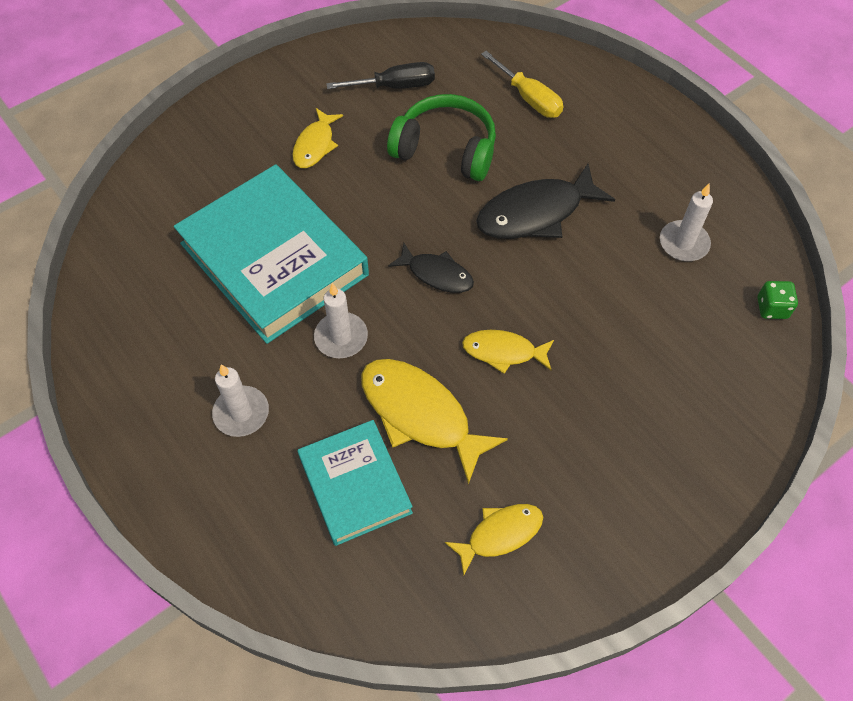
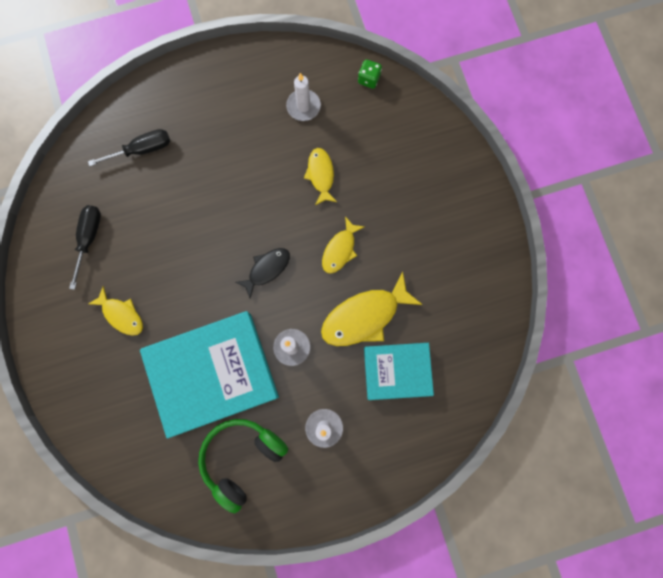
camera: 70 degrees left, 20 degrees up
green headphones [387,94,496,181] -> green headphones moved to [198,419,288,513]
yellow fish [444,504,543,575] -> yellow fish moved to [304,148,337,205]
black fish [476,164,615,239] -> none
yellow screwdriver [481,51,563,118] -> black screwdriver [88,129,170,166]

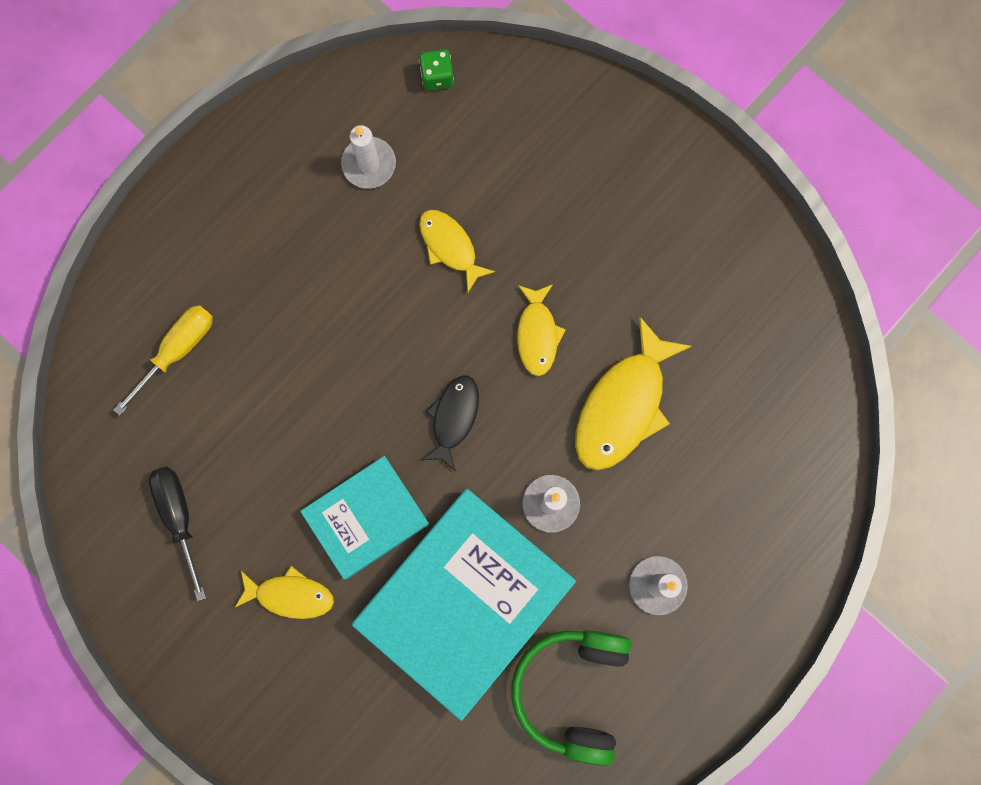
camera: 30 degrees left, 0 degrees up
black screwdriver [88,129,170,166] -> yellow screwdriver [113,305,213,416]
turquoise book [364,343,434,400] -> turquoise book moved to [300,456,429,579]

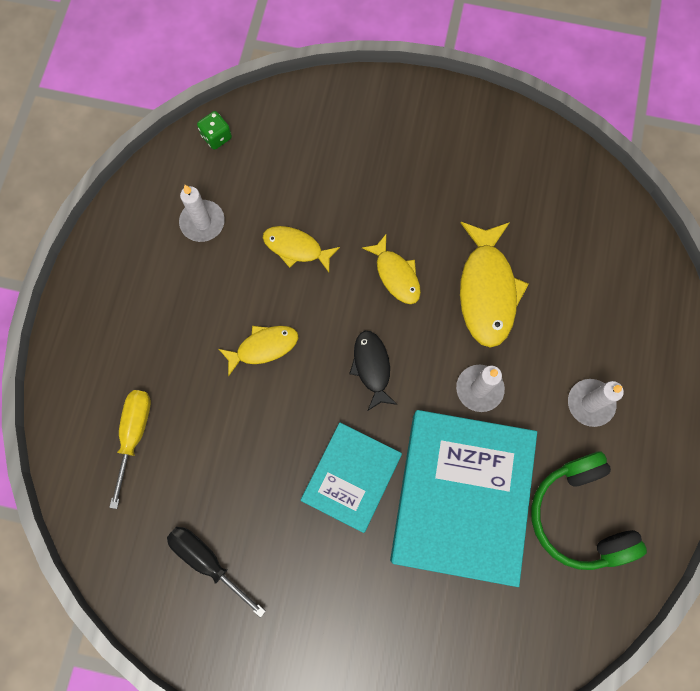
camera: 30 degrees left, 5 degrees down
yellow fish [235,566,334,619] -> yellow fish moved to [219,326,298,376]

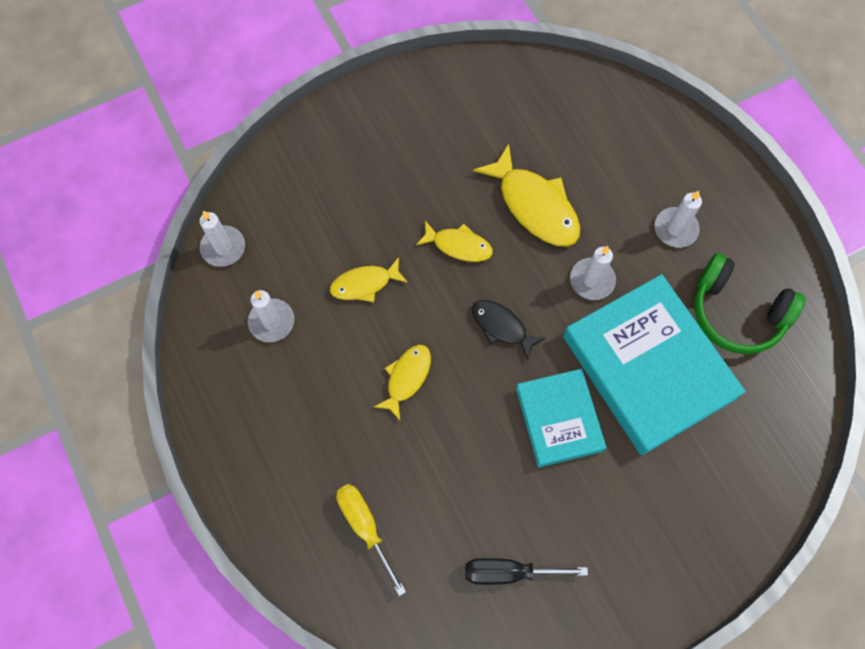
camera: 40 degrees left, 5 degrees down
green dice [197,111,232,150] -> white candle [199,210,245,267]

